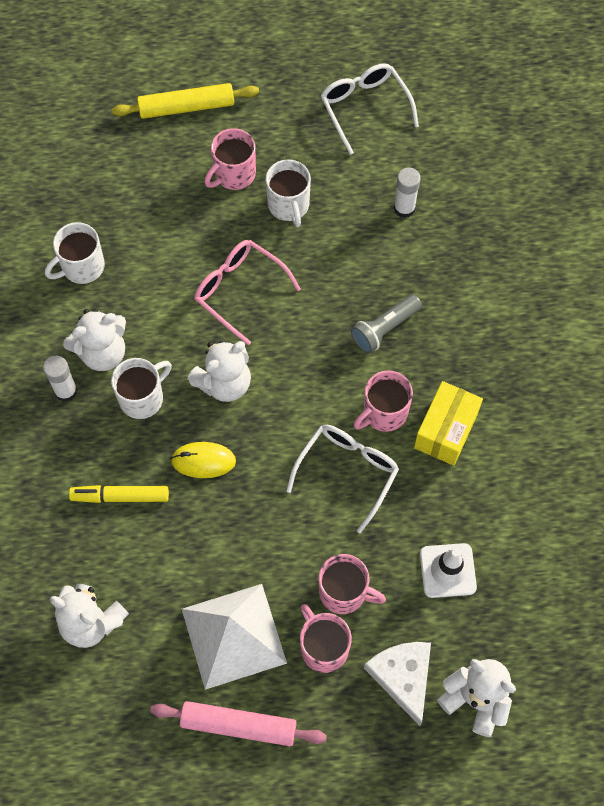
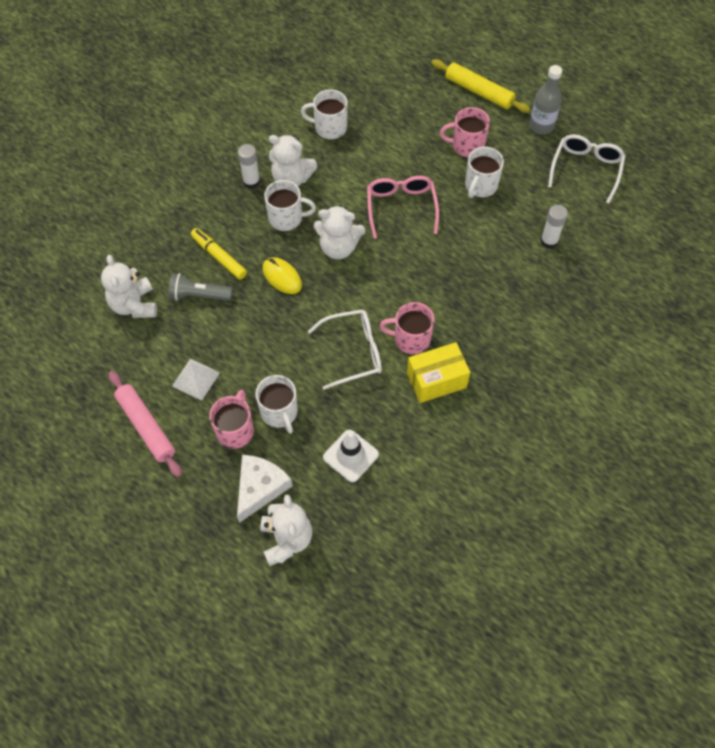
camera: 45 degrees right, 5 degrees down
white pyramid [182,584,287,690] -> white pyramid [172,359,220,401], size x0.53
pink mug [319,554,386,614] -> white mug [256,375,298,434]
grey flashlight [351,295,422,354] -> grey flashlight moved to [169,273,232,301]
none -> grey bottle [529,65,562,135]

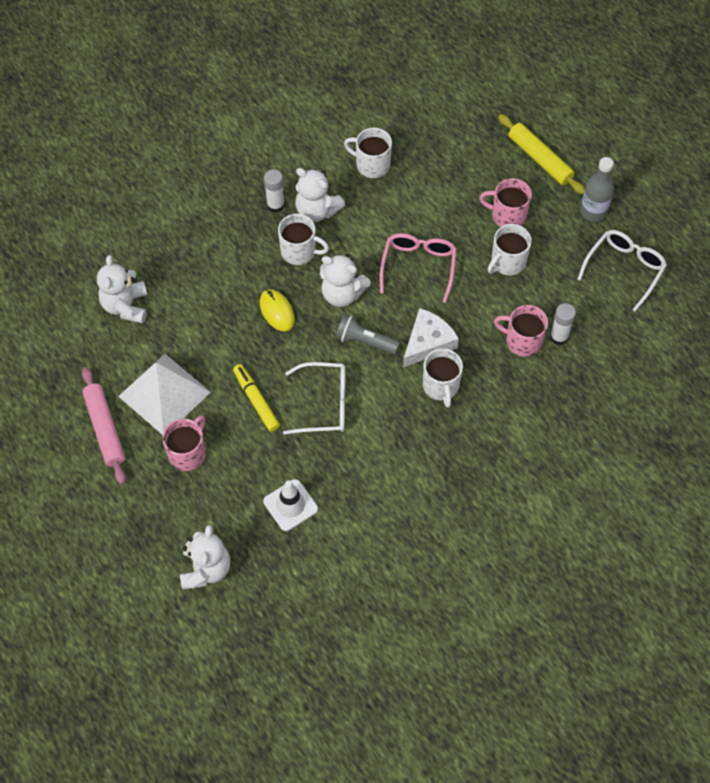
camera: 15 degrees right, 0 degrees up
grey flashlight [169,273,232,301] -> grey flashlight moved to [336,314,400,355]
white pyramid [172,359,220,401] -> white pyramid [118,354,211,435], size x1.87
yellow marker [191,228,247,280] -> yellow marker moved to [233,364,280,432]
white cheese [237,455,292,523] -> white cheese moved to [403,308,459,367]
white mug [256,375,298,434] -> white mug moved to [423,348,463,408]
pink mug [380,302,435,354] -> pink mug moved to [494,305,548,357]
yellow box [407,342,470,403] -> none

